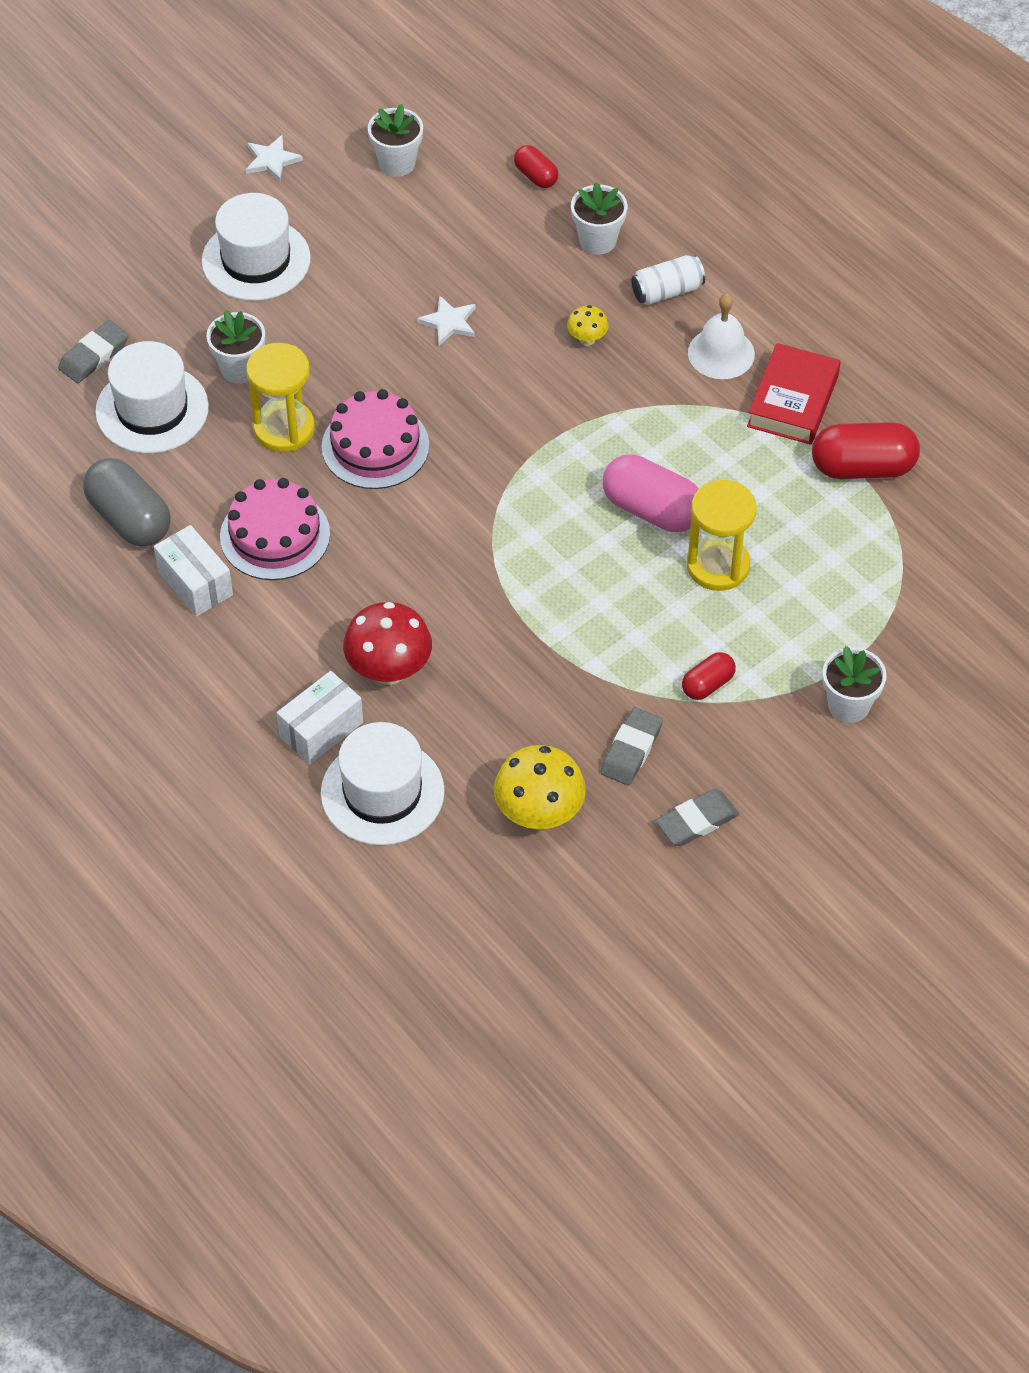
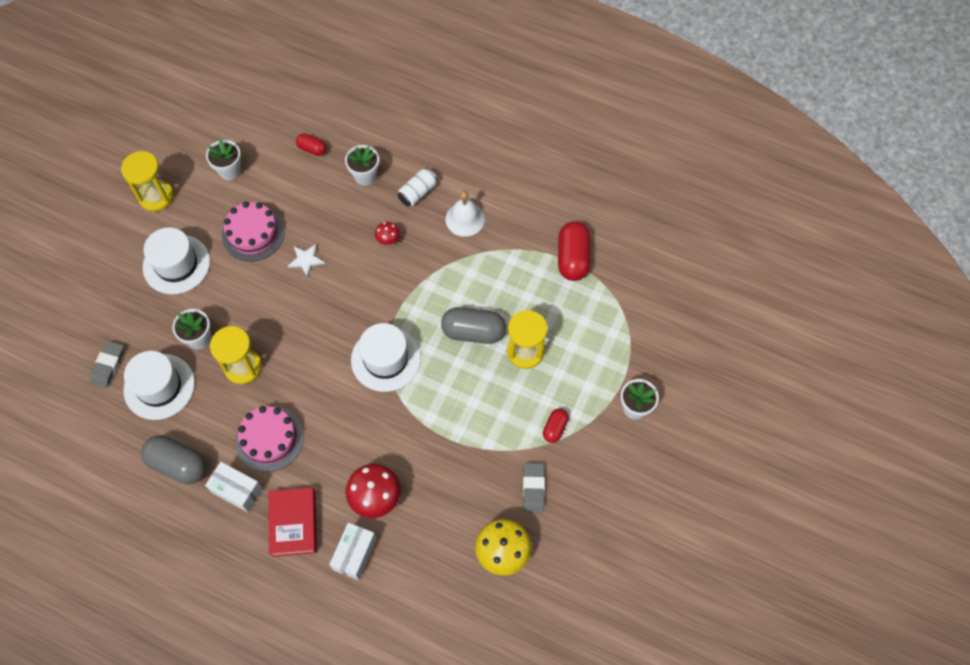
camera: 25 degrees left, 10 degrees up
white star [246,135,303,181] -> yellow hourglass [121,151,174,212]
white hat [321,722,445,845] -> white hat moved to [351,323,421,392]
pink cake [322,389,429,489] -> pink cake moved to [222,202,285,261]
yellow mushroom [567,305,609,346] -> red mushroom [375,222,400,245]
pink capsule [602,455,698,532] -> grey capsule [441,307,506,344]
grey eraser [655,789,739,846] -> none
red book [747,343,841,445] -> red book moved to [268,487,317,557]
red capsule [812,422,920,479] -> red capsule turned 60 degrees counterclockwise [558,221,591,281]

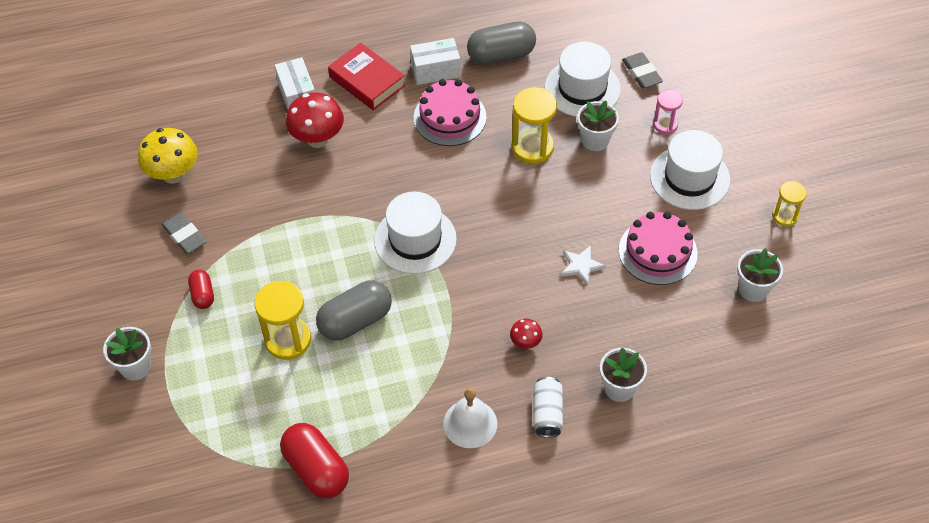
camera: 140 degrees right, 10 degrees down
yellow hourglass [121,151,174,212] -> yellow hourglass [772,181,807,226], size x0.59
red capsule [296,133,327,156] -> none
none -> pink hourglass [653,90,683,134]

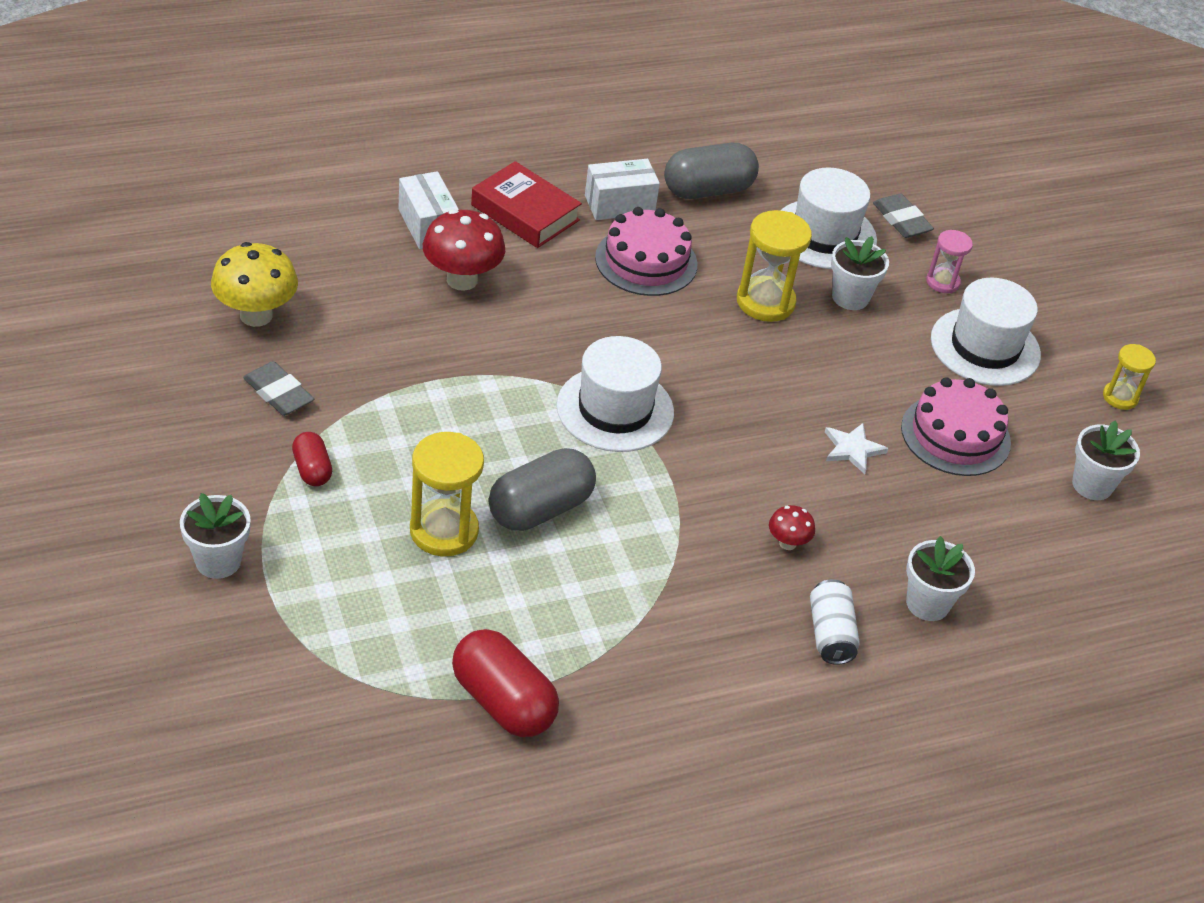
camera: 10 degrees left, 10 degrees down
white bell [443,388,497,448] -> none

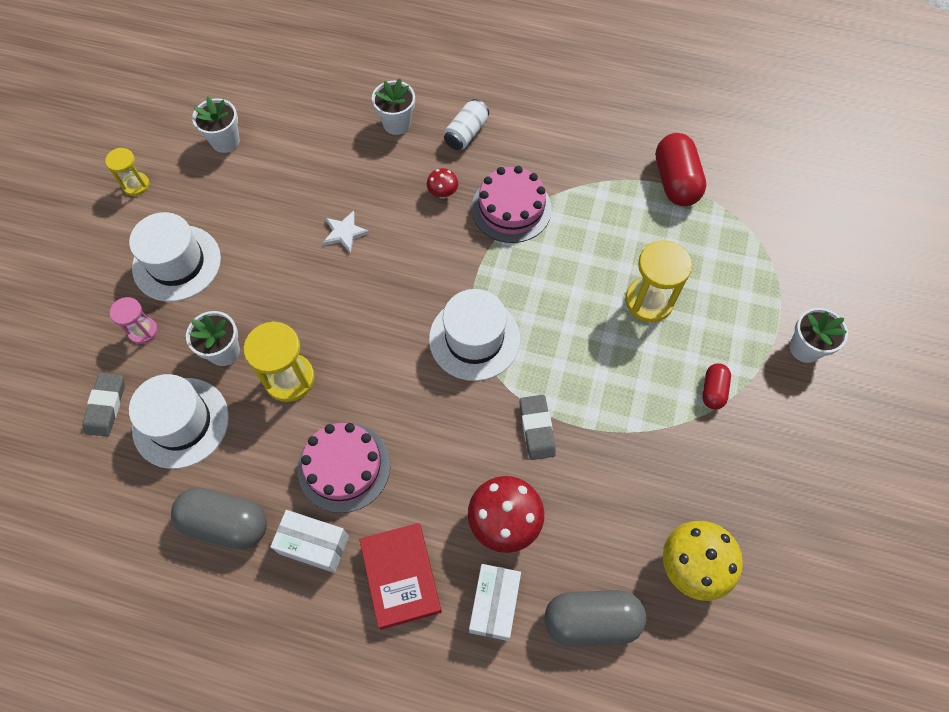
camera: 140 degrees left, 20 degrees up
grey eraser [243,361,314,416] -> grey eraser moved to [519,395,556,460]
grey capsule [489,448,596,531] -> grey capsule moved to [544,590,646,647]
pink cake [901,377,1011,476] -> pink cake moved to [471,166,551,243]

